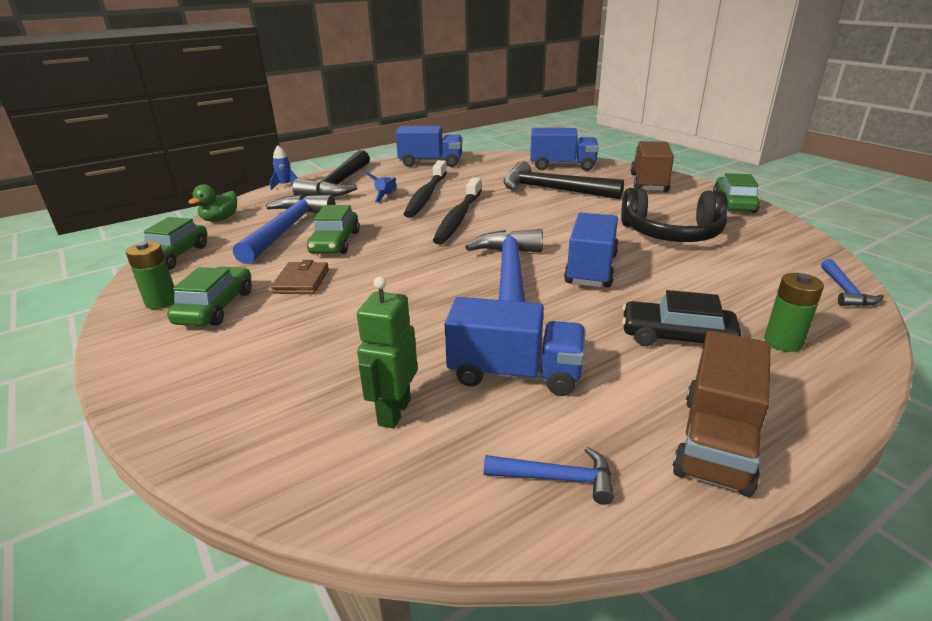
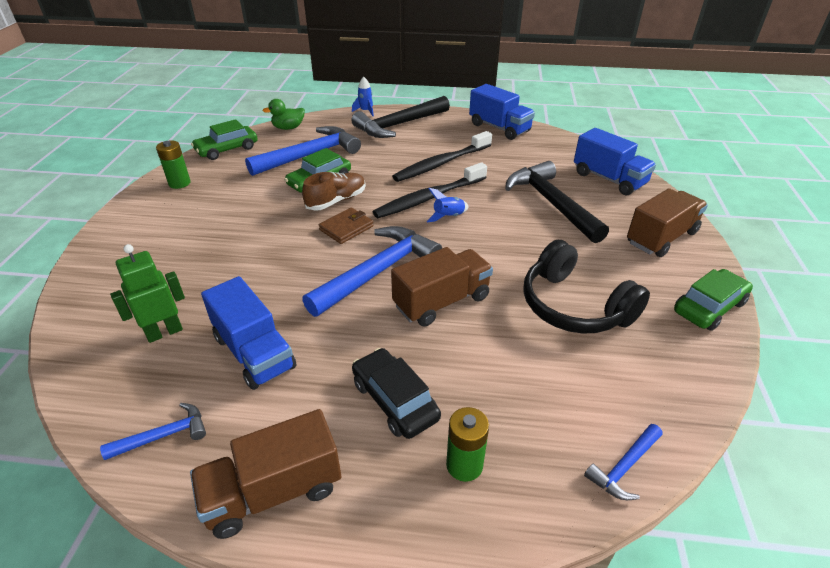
camera: 40 degrees right, 10 degrees up
green car [167,267,252,326] -> none
brown wallet [271,260,329,294] -> brown wallet moved to [319,208,374,244]
blue rocket [365,172,397,202] -> blue rocket moved to [426,188,468,222]
blue hammer [484,447,614,505] -> blue hammer turned 75 degrees counterclockwise [100,403,206,460]
blue truck [564,213,619,288] -> brown truck [391,247,493,327]
none -> brown shoe [302,172,366,211]

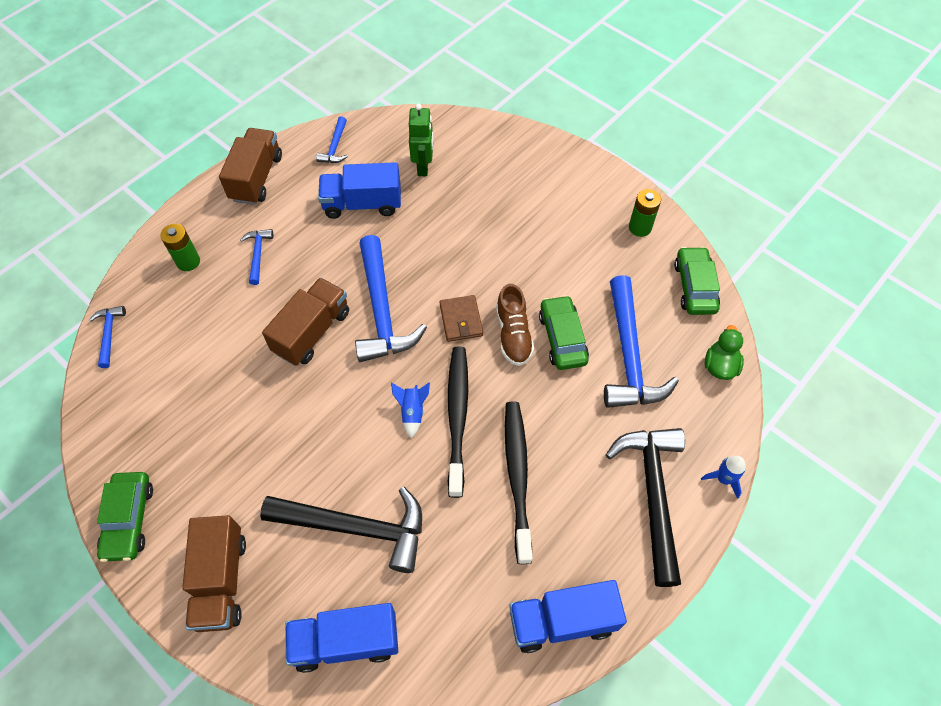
camera: 125 degrees right, 20 degrees up
black car [352,348,441,439] -> blue hammer [240,229,273,285]
brown truck [391,247,493,327] -> brown truck turned 150 degrees counterclockwise [262,277,349,366]
black headphones [523,240,650,334] -> none

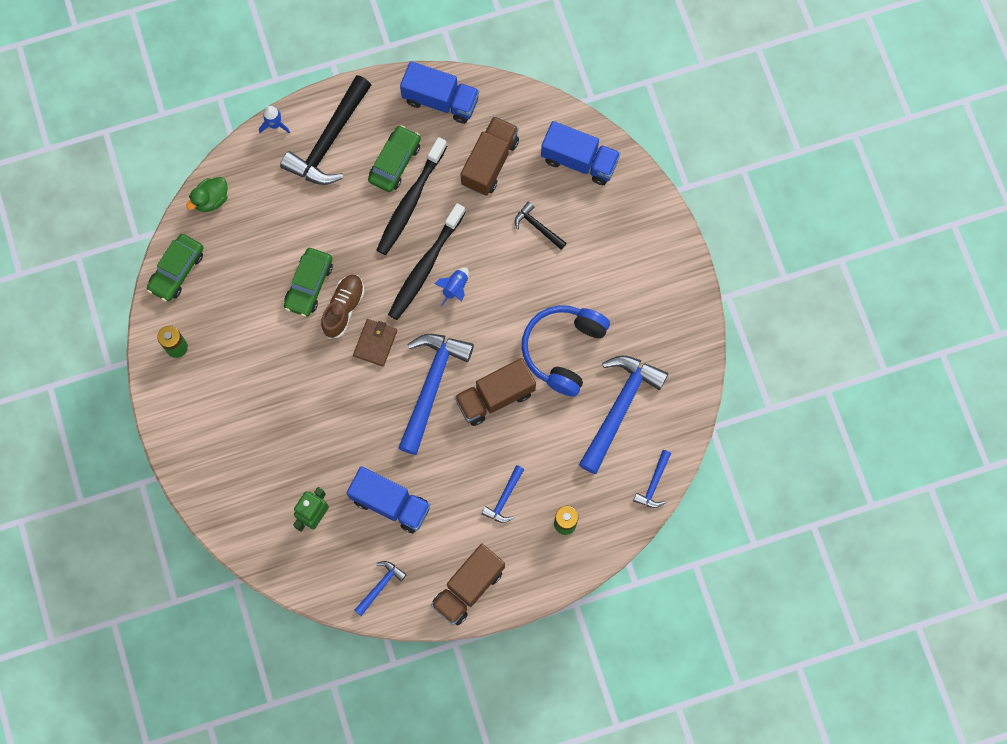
camera: 150 degrees left, 15 degrees up
green car [97,472,153,562] -> green car moved to [368,125,421,192]
brown truck [182,515,246,632] -> brown truck moved to [461,116,519,196]
black hammer [260,487,422,573] -> black hammer [515,201,566,250], size x0.48
blue hammer [604,275,679,408] -> blue hammer moved to [579,355,668,474]
none -> blue headphones [522,305,610,397]

